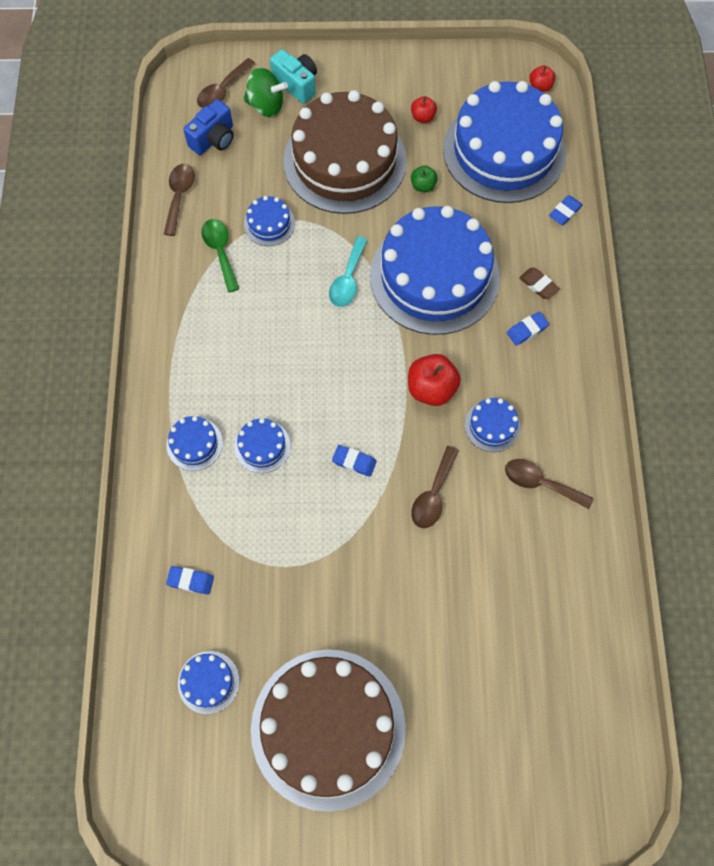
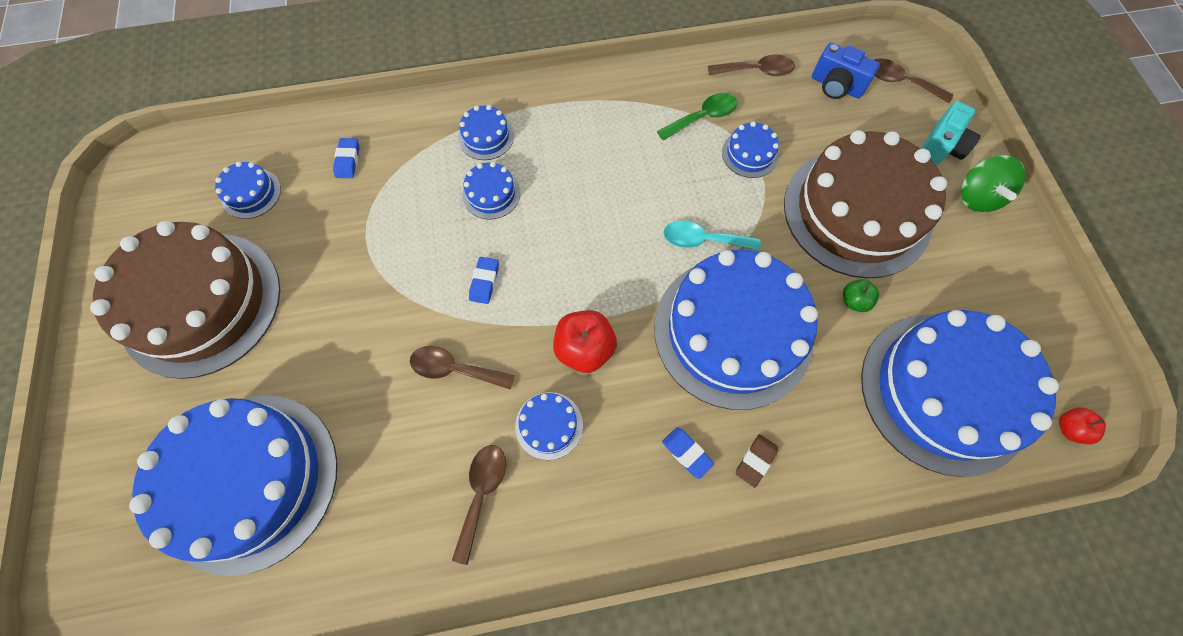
camera: 80 degrees right, 0 degrees up
green spinning top [243,68,288,117] -> green spinning top moved to [961,155,1026,212]
red apple [411,96,437,123] -> none
blue eraser [549,195,583,225] -> none
none -> blue cake [129,395,337,576]

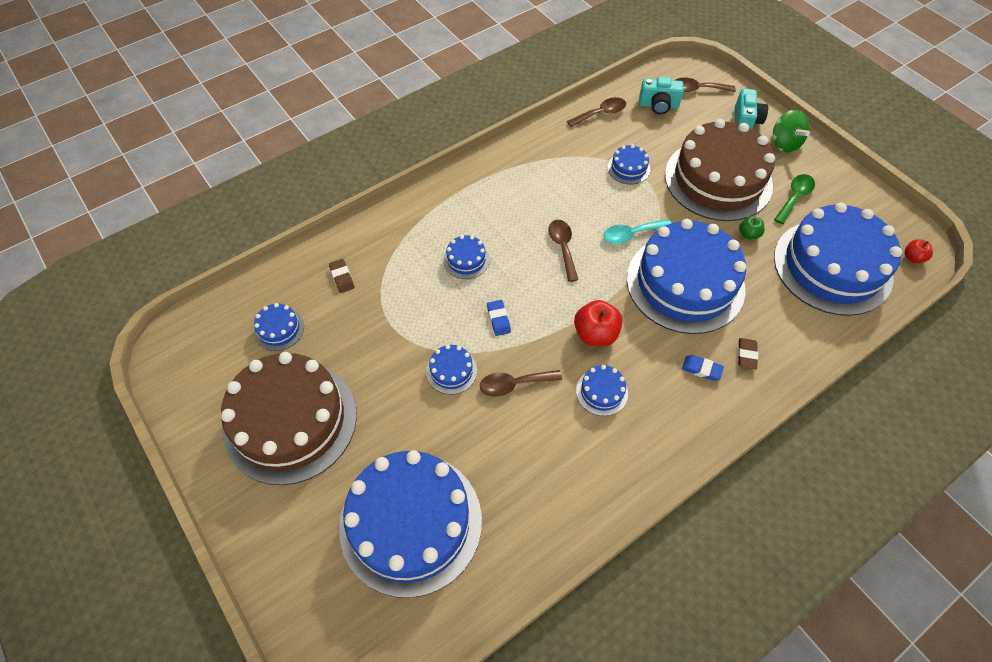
camera: 25 degrees left, 10 degrees down
blue eraser [333,138,360,178] -> brown eraser [329,259,355,293]
brown spoon [452,445,506,565] -> brown spoon moved to [548,220,578,282]
blue cake [458,105,514,160] -> blue cake moved to [426,345,477,394]
green spoon [657,93,738,141] -> green spoon moved to [774,174,815,224]
blue camera [812,42,880,99] -> turquoise camera [639,76,684,114]

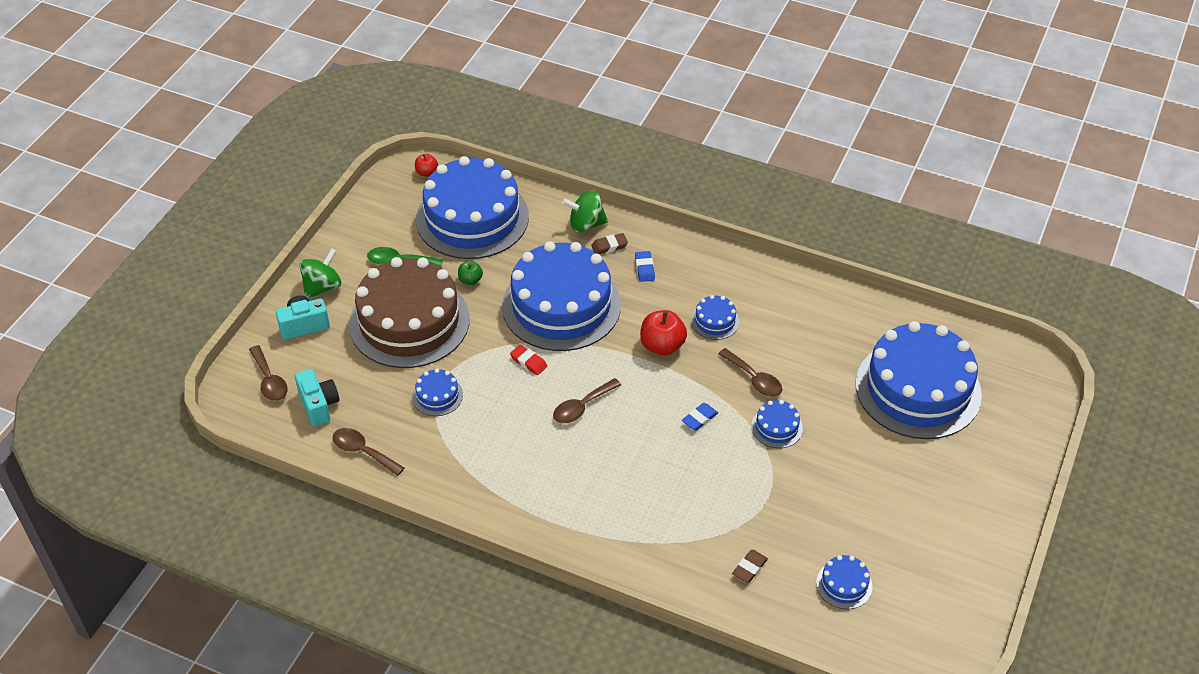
camera: 120 degrees left, 10 degrees down
brown cake [221,352,357,485] -> none
blue cake [443,235,490,279] -> none
turquoise spoon [603,219,671,244] -> red eraser [510,345,547,375]
none -> green spinning top [562,191,608,232]

